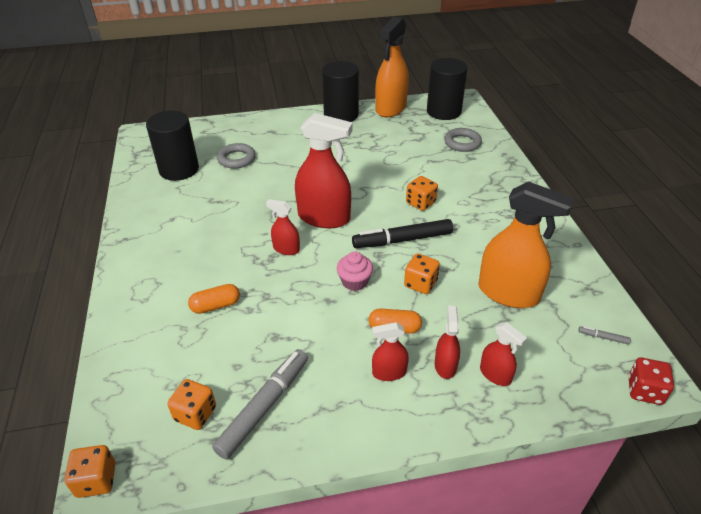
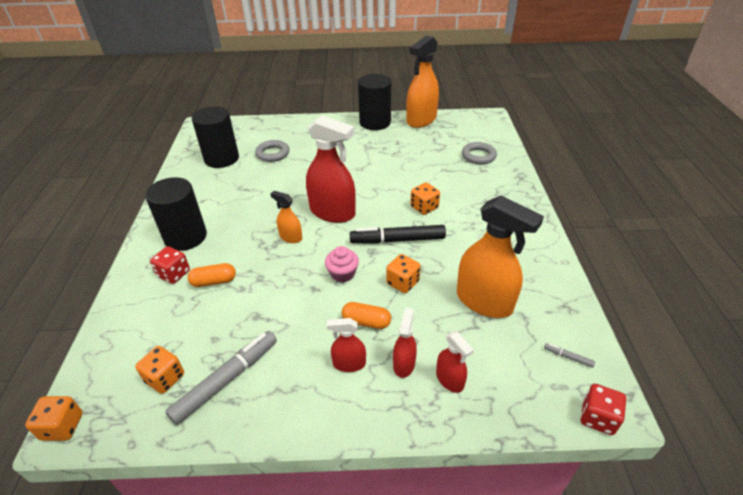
camera: 10 degrees right, 0 degrees up
red spray bottle [266,199,300,255] -> orange spray bottle [271,191,302,243]
black cylinder [427,58,468,120] -> black cylinder moved to [145,177,207,251]
none -> red dice [150,246,190,284]

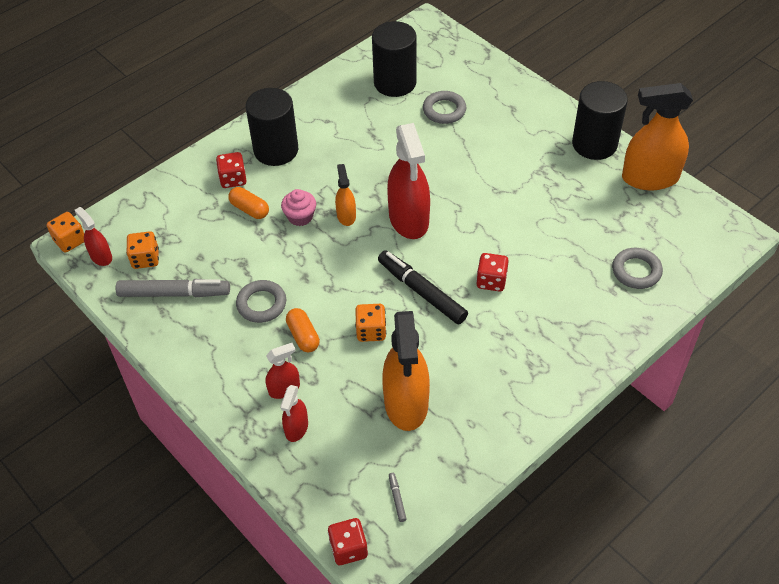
camera: 50 degrees right, 10 degrees up
pink cupcake [325,246,359,282] -> pink cupcake moved to [281,189,316,226]
red spray bottle [327,318,366,372] -> red spray bottle moved to [75,207,112,266]
orange dice [410,182,440,215] -> red dice [476,253,509,292]
none -> grey ring [236,280,286,323]

